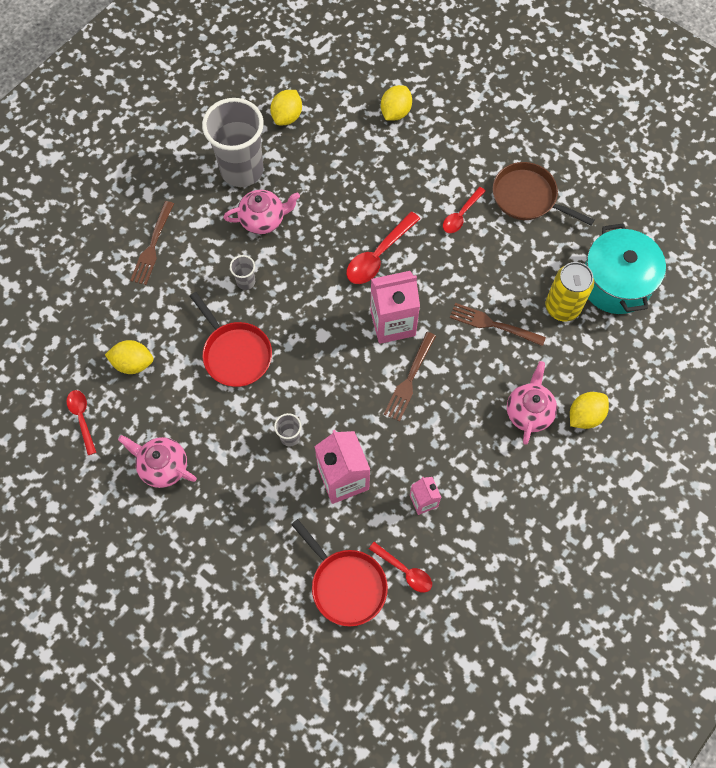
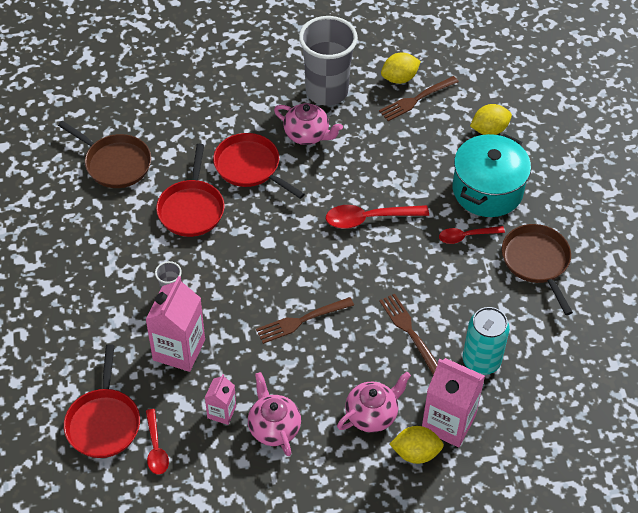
camera: 40 degrees right, 15 degrees down
red spoon [67,390,96,455] -> none
yellow lemon [105,340,154,374] -> brown pan [58,121,151,188]
pink teapot [118,435,197,488] -> pink teapot moved to [248,372,301,456]
brown fork [130,201,174,285] -> brown fork moved to [379,76,459,121]
grey cup [230,255,255,290] -> red pan [213,133,305,199]
pink carton [370,271,420,344] -> pink carton moved to [422,358,485,447]
yellow can [546,262,594,321] -> turquoise can [463,307,510,375]
turquoise pot [585,223,666,314] -> turquoise pot moved to [453,134,531,217]

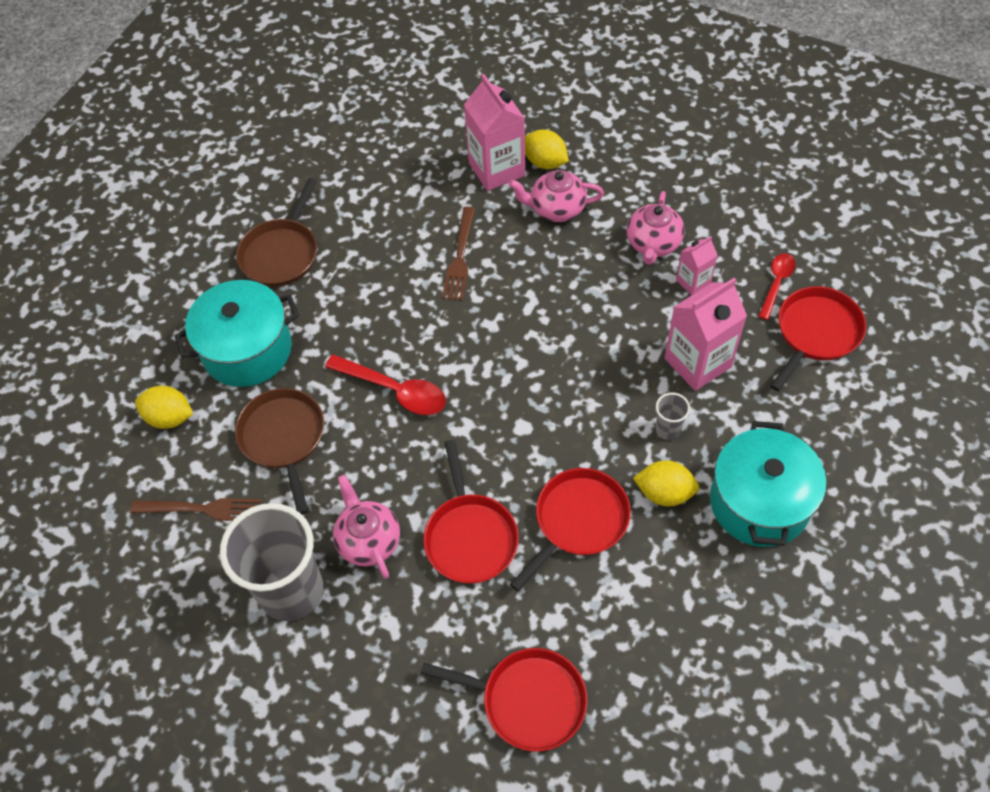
camera: 140 degrees left, 5 degrees up
brown pan [58,121,151,188] -> brown pan moved to [235,388,324,515]
brown fork [256,297,354,344] -> none
yellow lemon [381,53,421,84] -> yellow lemon moved to [633,460,699,506]
red spoon [439,226,505,244] -> none
turquoise can [463,307,510,375] -> none
none -> red pan [420,648,587,752]
none -> turquoise pot [710,421,826,547]

